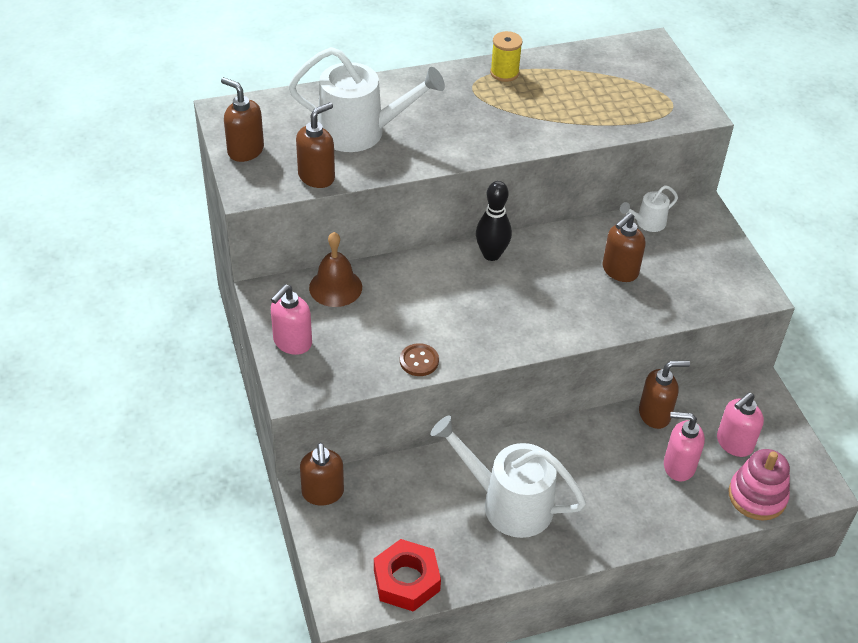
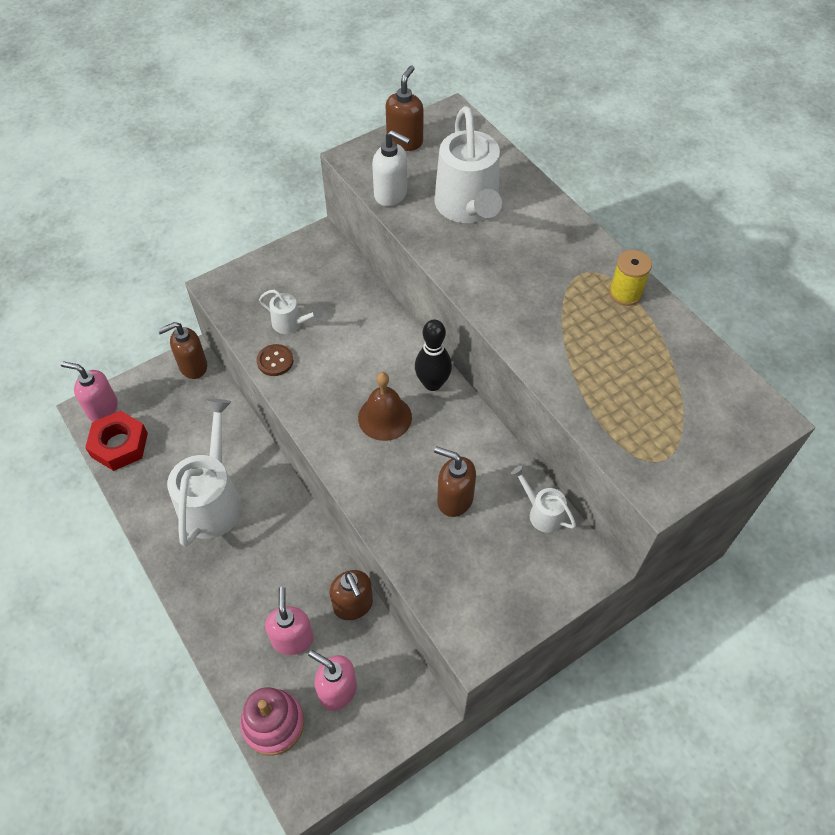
camera: 75 degrees right, 10 degrees up
pink soap dispenser [271,284,312,355] -> pink soap dispenser moved to [61,361,118,422]
brown soap dispenser [296,102,335,188] -> white soap dispenser [372,130,411,206]
brown bell [309,232,362,307] -> brown bell moved to [358,372,412,441]
none -> white watering can [259,290,323,334]

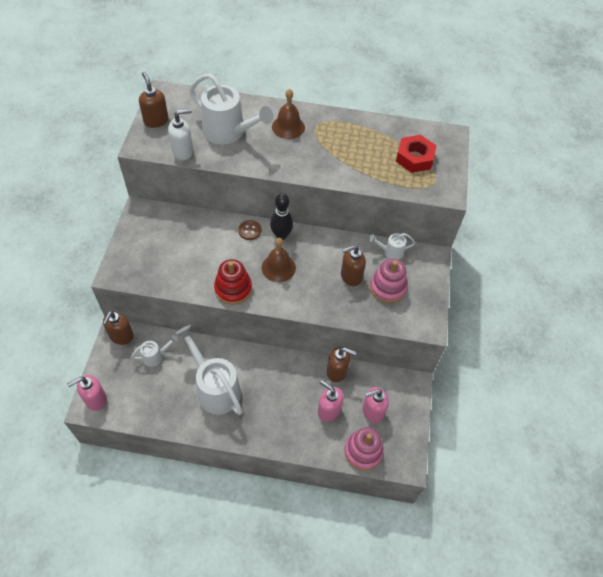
camera: 50 degrees left, 0 degrees up
red nut [85,411,148,471] -> red nut moved to [396,135,437,173]
brown button [257,344,293,376] -> brown button moved to [238,220,262,240]
white watering can [259,290,323,334] -> white watering can moved to [131,335,178,367]
yellow spool [609,250,652,306] -> none
none -> red stacking toy [214,259,252,305]
none -> brown bell [272,89,305,139]
none -> pink stacking toy [370,259,408,303]

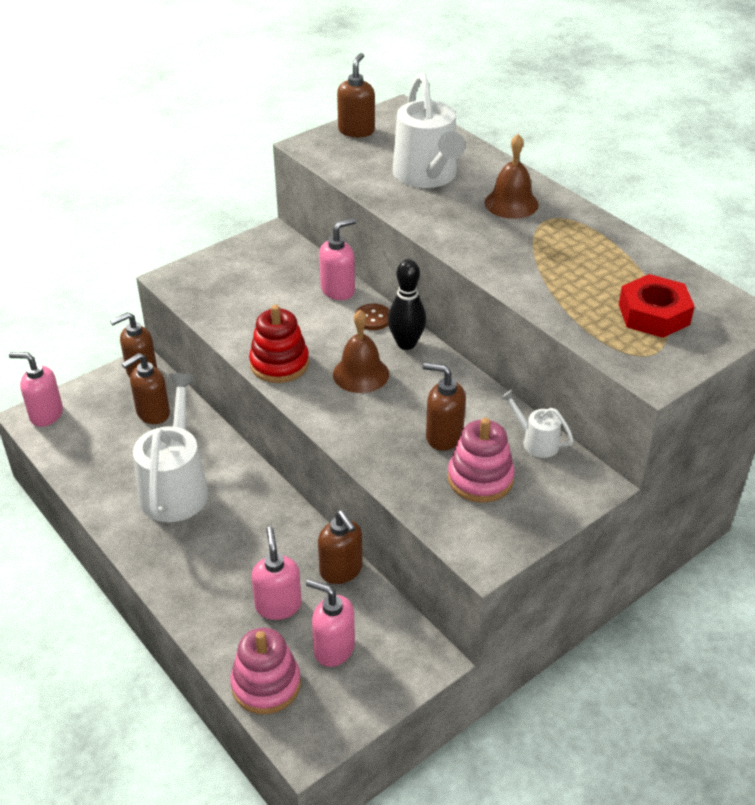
camera: 45 degrees right, 15 degrees down
white watering can [131,335,178,367] -> brown soap dispenser [122,353,170,424]
white soap dispenser [168,109,193,160] -> none
none -> pink soap dispenser [319,218,356,300]

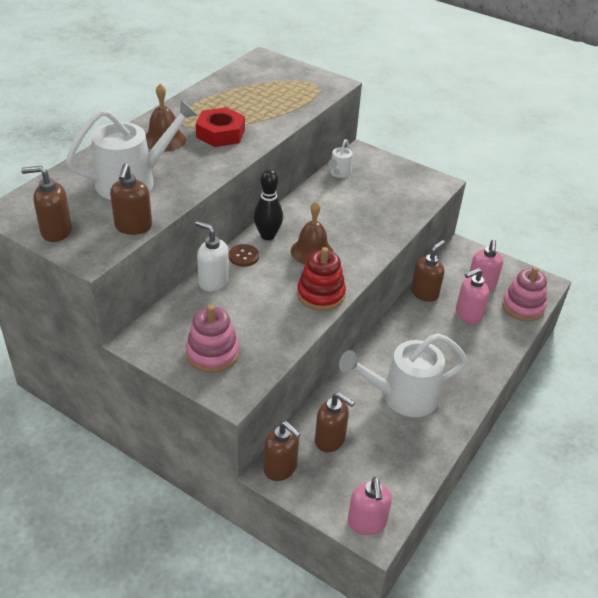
camera: 110 degrees left, 0 degrees up
pink soap dispenser [319,218,356,300] -> white soap dispenser [195,221,229,291]
brown soap dispenser [422,362,466,451] -> brown soap dispenser moved to [110,163,152,235]
pink stacking toy [447,418,515,503] -> pink stacking toy moved to [186,305,239,373]
red nut [619,274,695,338] -> red nut moved to [196,107,245,147]

